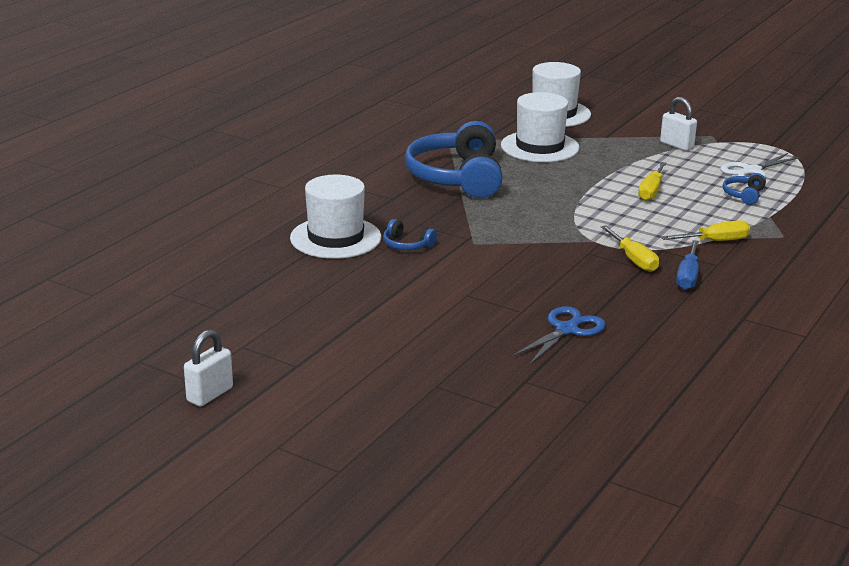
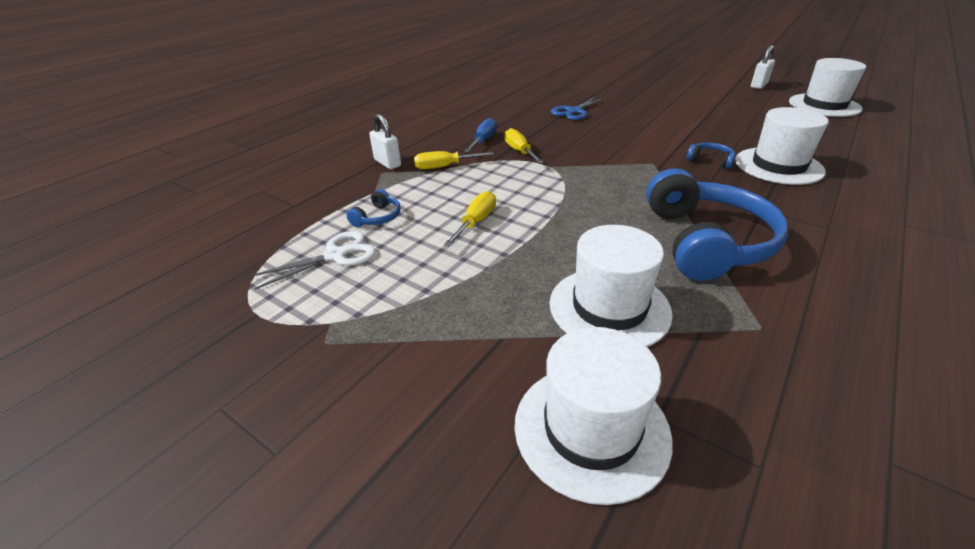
camera: 175 degrees left, 10 degrees up
white padlock [660,97,697,151] -> white padlock moved to [369,114,401,169]
none -> white hat [789,58,866,117]

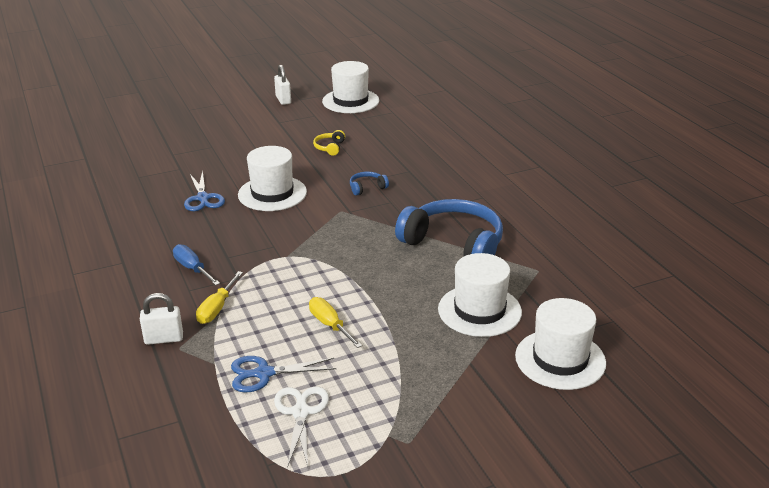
camera: 60 degrees left, 5 degrees down
blue headphones [346,189,401,227] -> blue scissors [231,356,336,393]
yellow screwdriver [504,128,544,164] -> none
white hat [735,107,829,185] -> white hat moved to [238,146,307,211]
none -> yellow headphones [313,130,345,156]

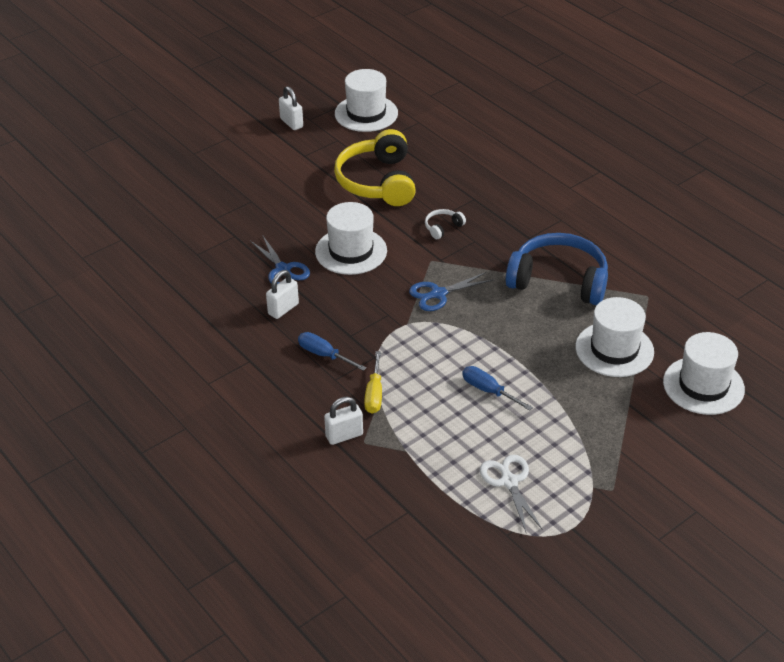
camera: 15 degrees left, 10 degrees up
blue scissors [231,356,336,393] -> blue scissors moved to [409,272,494,311]
yellow screwdriver [309,297,362,348] -> blue screwdriver [462,366,533,411]
yellow headphones [313,130,345,156] -> yellow headphones [334,129,416,206], size x2.43
blue headphones [350,172,389,196] -> white headphones [425,209,466,239]
none -> white padlock [266,270,299,319]

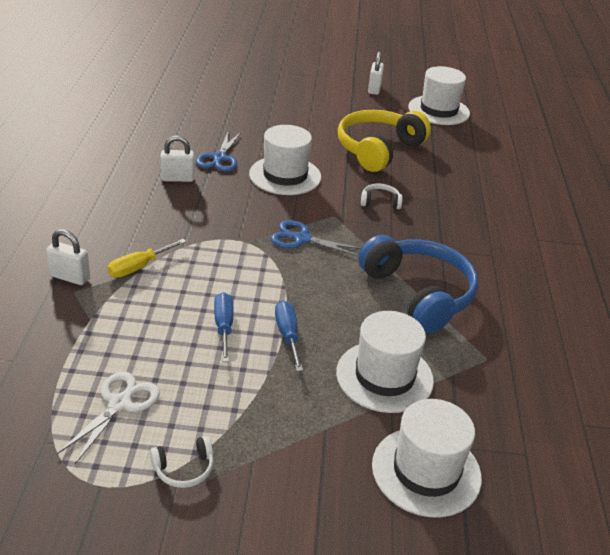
camera: 40 degrees right, 5 degrees down
blue screwdriver [298,332,366,371] -> blue screwdriver moved to [275,301,303,371]
none -> white headphones [150,436,214,488]

